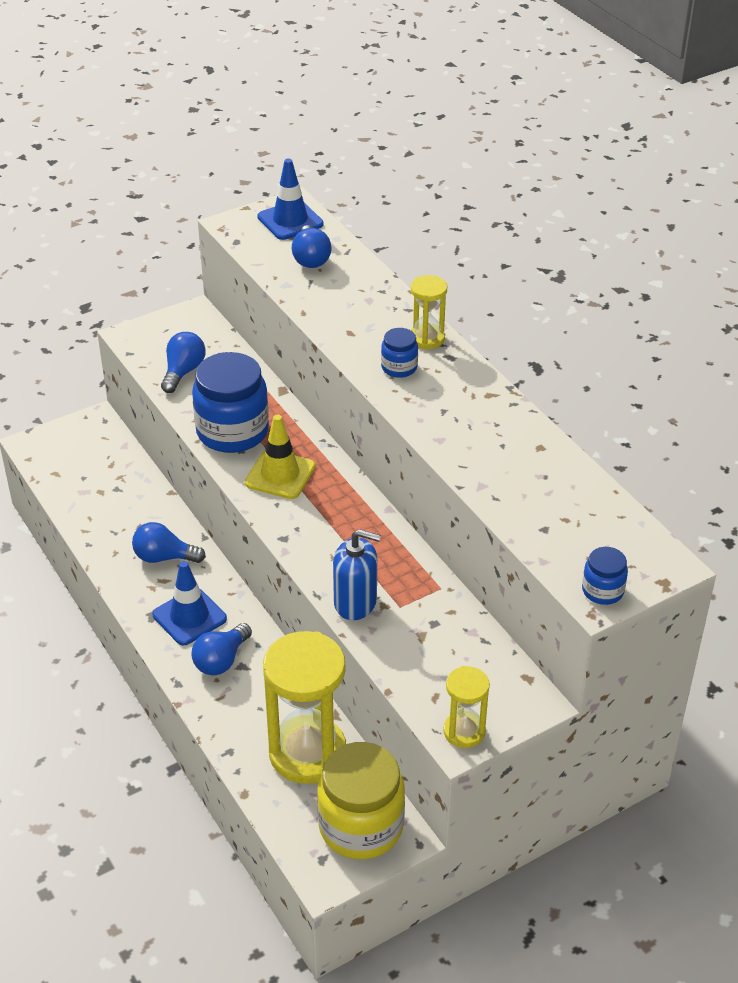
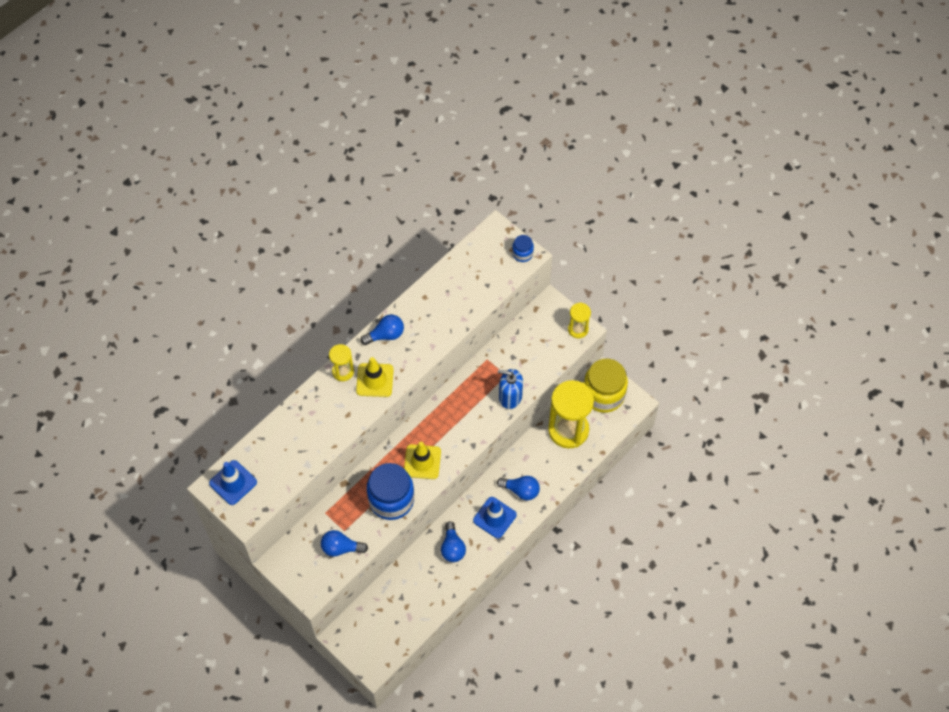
camera: 105 degrees left, 20 degrees up
blue light bulb [292,225,332,268] -> blue light bulb moved to [360,314,404,345]
blue soap dispenser [333,529,381,620] -> blue soap dispenser turned 75 degrees counterclockwise [498,369,523,409]
blue jar [381,328,418,378] -> yellow traffic cone [356,357,394,397]

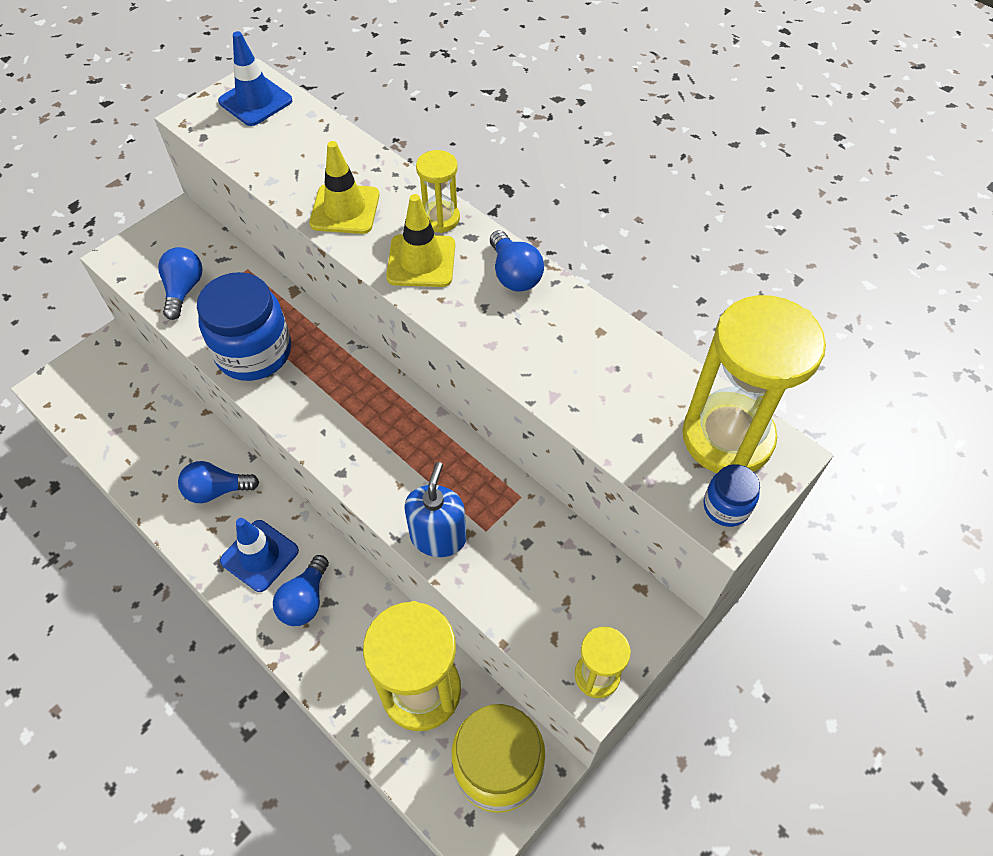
camera: 90 degrees right, 5 degrees down
yellow traffic cone [404,442,441,479] -> yellow traffic cone moved to [309,141,379,234]
none -> yellow hourglass [682,295,826,473]

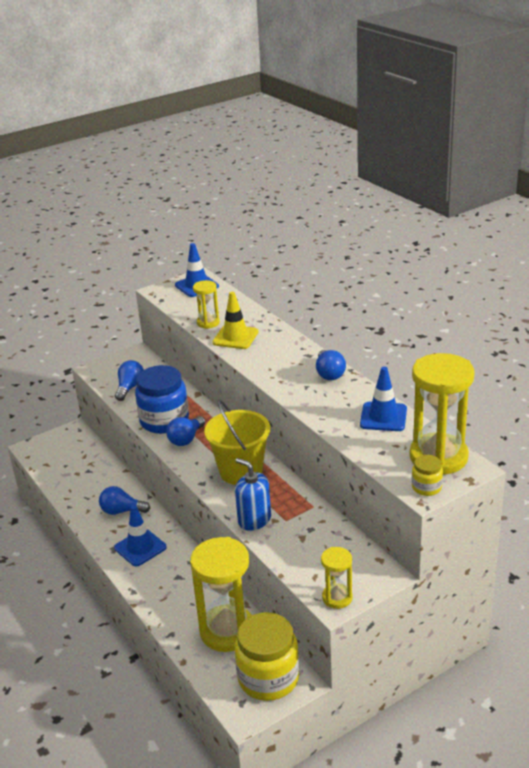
camera: 15 degrees right, 25 degrees down
blue light bulb [273,555,329,626] -> blue light bulb moved to [166,416,205,446]
yellow traffic cone [386,194,455,287] -> none
blue soap dispenser [404,462,467,557] -> blue soap dispenser turned 75 degrees counterclockwise [235,458,271,531]
yellow hourglass [416,150,460,233] -> yellow hourglass moved to [193,280,220,329]
blue jar [703,464,760,527] -> yellow jar [412,455,443,496]
none -> yellow bucket [204,400,270,485]
none -> blue traffic cone [360,367,407,431]

